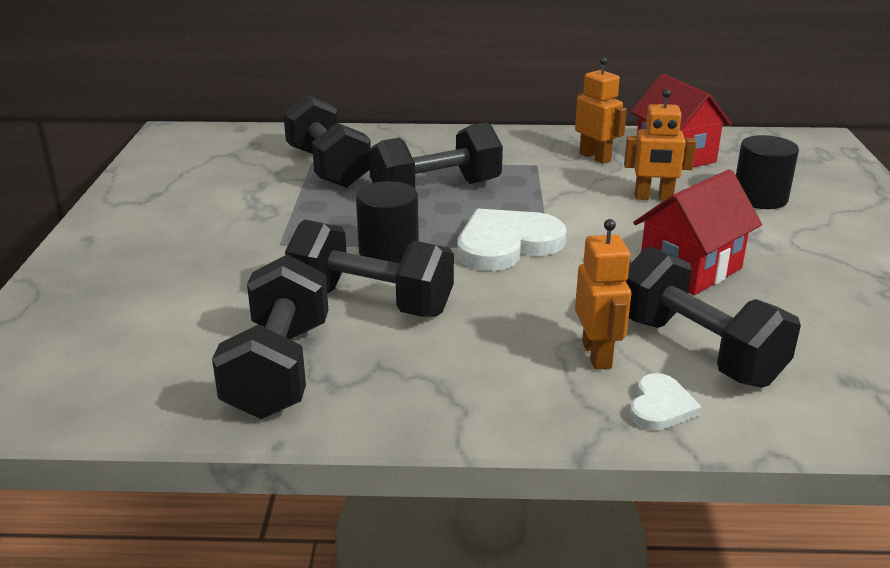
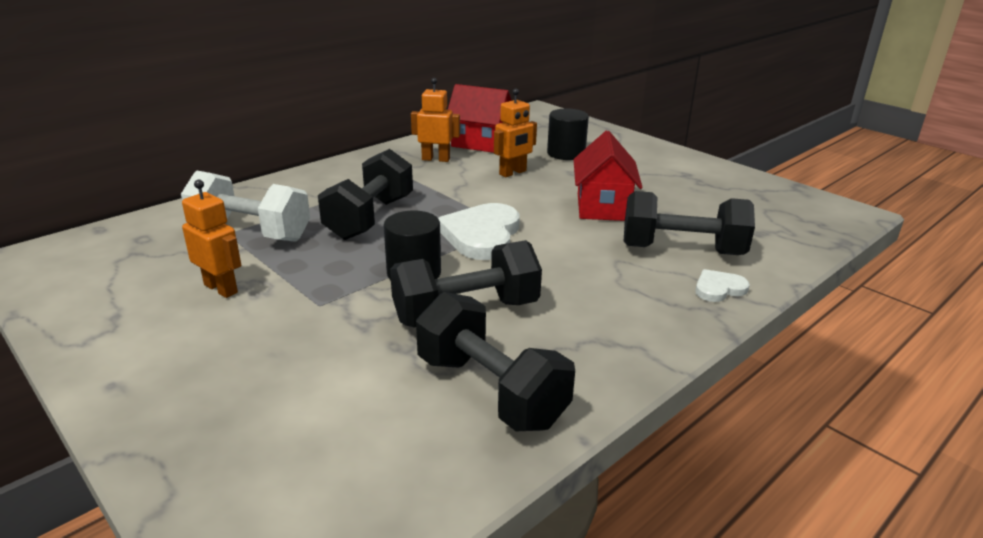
camera: 45 degrees left, 0 degrees up
black dumbbell [283,95,371,188] -> white dumbbell [181,171,310,242]
orange robot [575,219,631,370] -> orange robot moved to [182,180,241,298]
white heart [630,373,702,430] -> white heart turned 90 degrees counterclockwise [695,269,750,302]

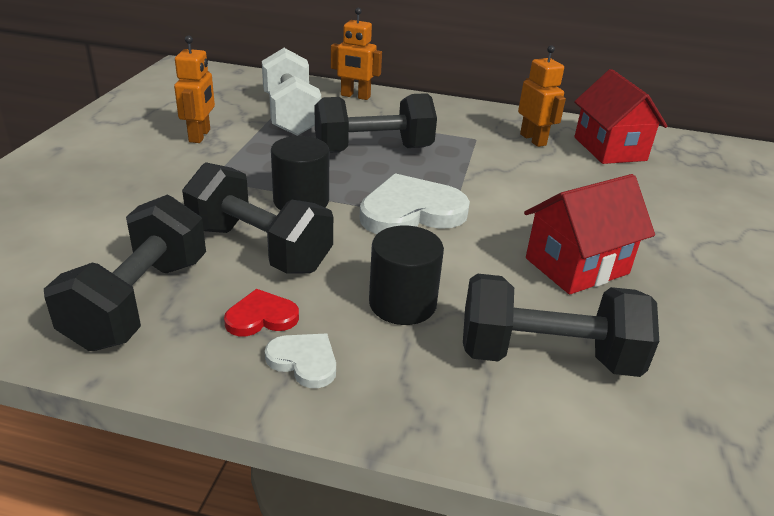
camera: 55 degrees right, 5 degrees up
orange robot [494,88,537,177] -> orange robot moved to [331,8,382,100]
black cylinder [547,108,589,160] -> black cylinder moved to [369,226,444,325]
black dumbbell [624,191,755,255] -> black dumbbell turned 60 degrees counterclockwise [463,274,659,377]
white heart [695,269,750,302] -> white heart moved to [265,334,336,388]
none -> red heart [224,289,299,336]

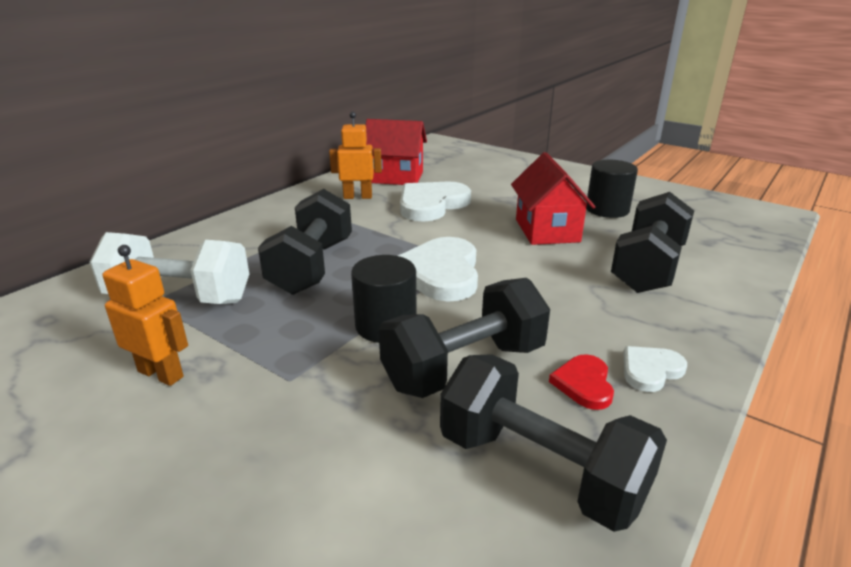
camera: 65 degrees left, 5 degrees down
orange robot [331,8,382,100] -> none
black cylinder [369,226,444,325] -> black cylinder moved to [586,160,638,218]
none -> white heart [400,182,471,222]

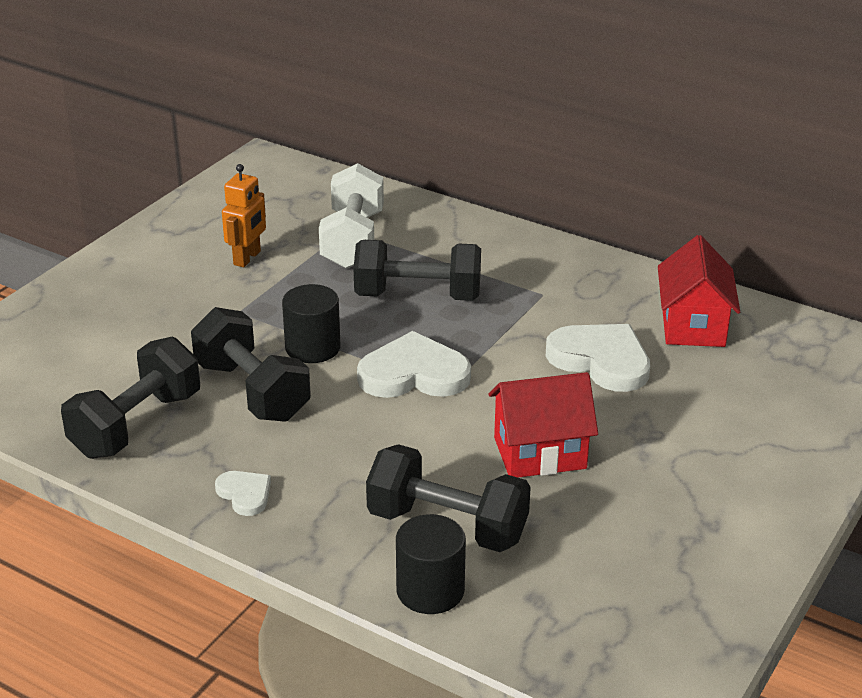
camera: 85 degrees right, 5 degrees up
orange robot [329,112,382,199] -> none
red heart [549,354,614,410] -> none
black cylinder [586,160,638,218] -> black cylinder moved to [396,514,466,614]

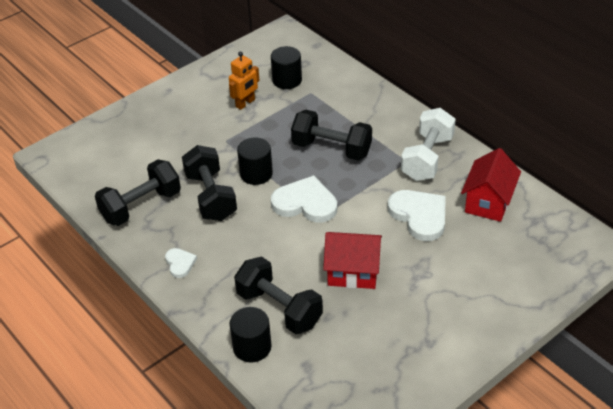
camera: 20 degrees right, 10 degrees up
white dumbbell [319,163,384,269] -> white dumbbell moved to [401,108,456,181]
none -> black cylinder [271,46,302,89]

